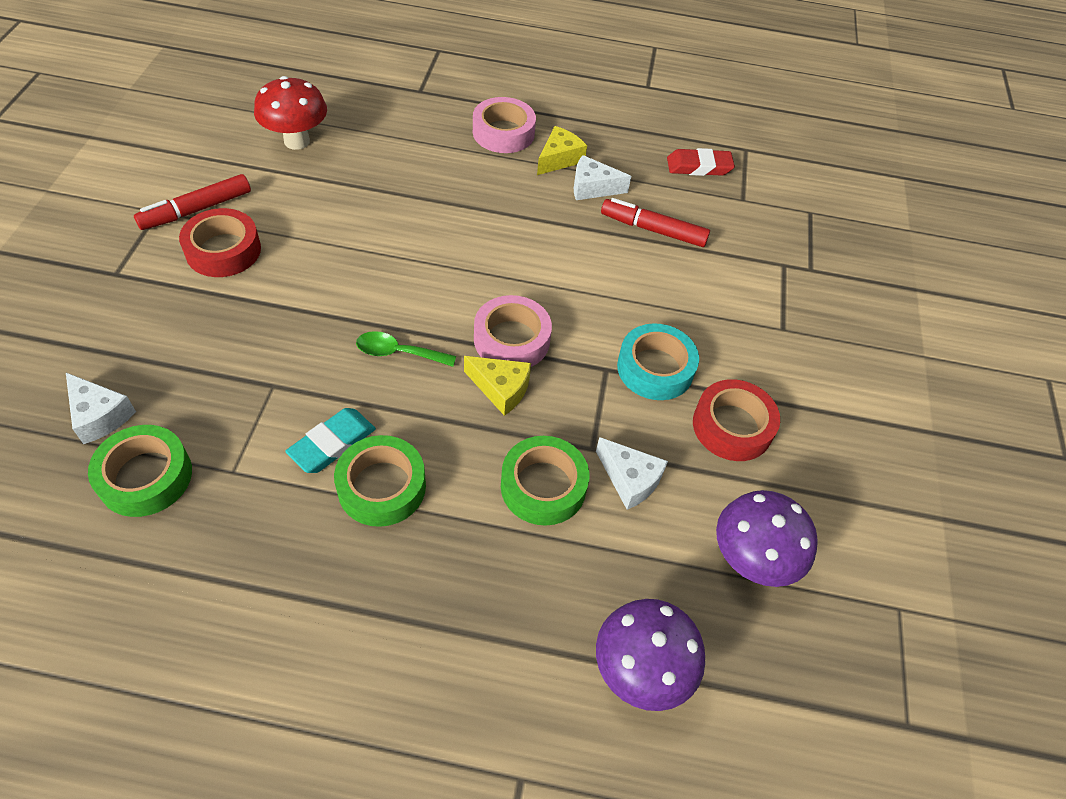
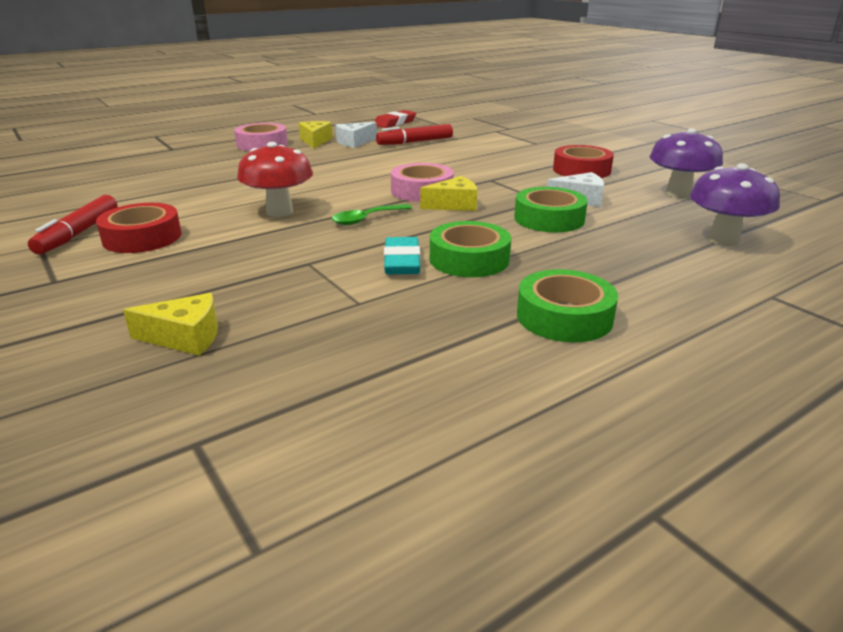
camera: 40 degrees left, 25 degrees down
white cheese [66,373,136,444] -> yellow cheese [123,293,218,356]
green tape [88,425,192,517] -> green tape moved to [517,269,618,342]
red mushroom [254,76,327,150] -> red mushroom moved to [237,142,313,217]
turquoise tape [617,323,699,400] -> none

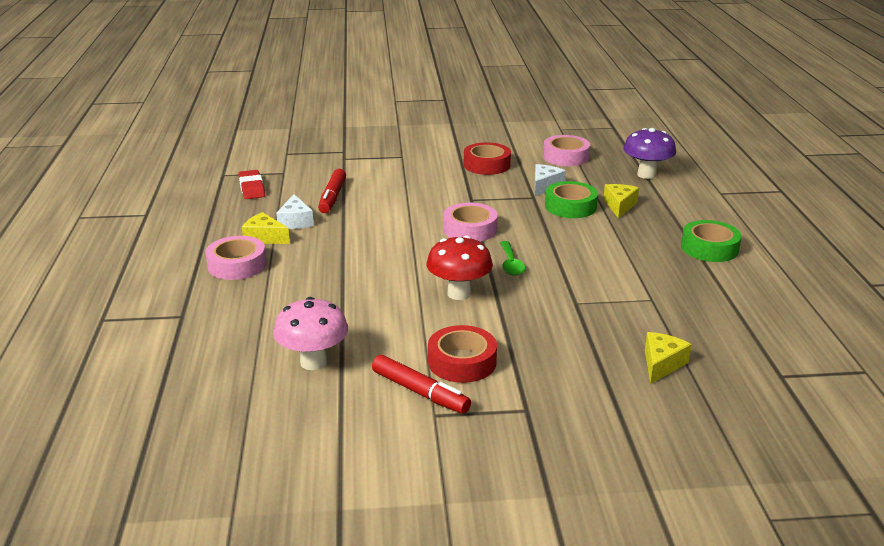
camera: 60 degrees left, 0 degrees up
turquoise eraser [384,237,421,274] -> none
yellow cheese [420,176,477,211] -> yellow cheese moved to [603,184,639,218]
green tape [430,221,511,277] -> none
purple mushroom [650,128,723,199] -> pink tape [543,135,590,166]
none -> pink mushroom [273,297,348,370]

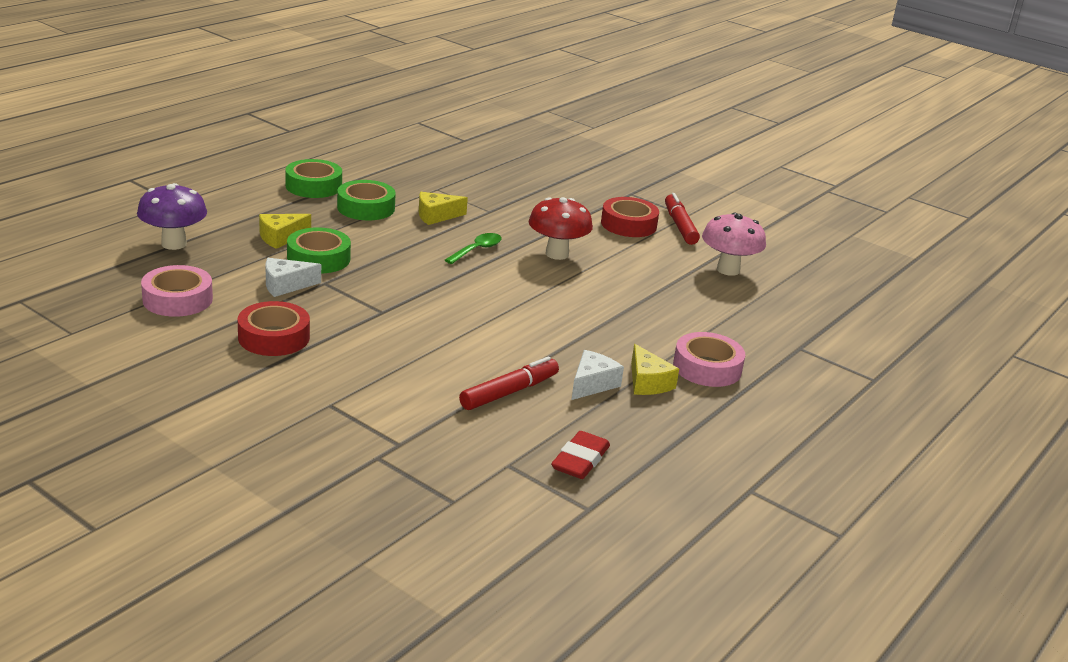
camera: 140 degrees left, 0 degrees up
pink tape [443,203,498,242] -> none
yellow cheese [645,332,692,384] -> yellow cheese moved to [419,192,468,225]
none -> green tape [337,180,396,220]

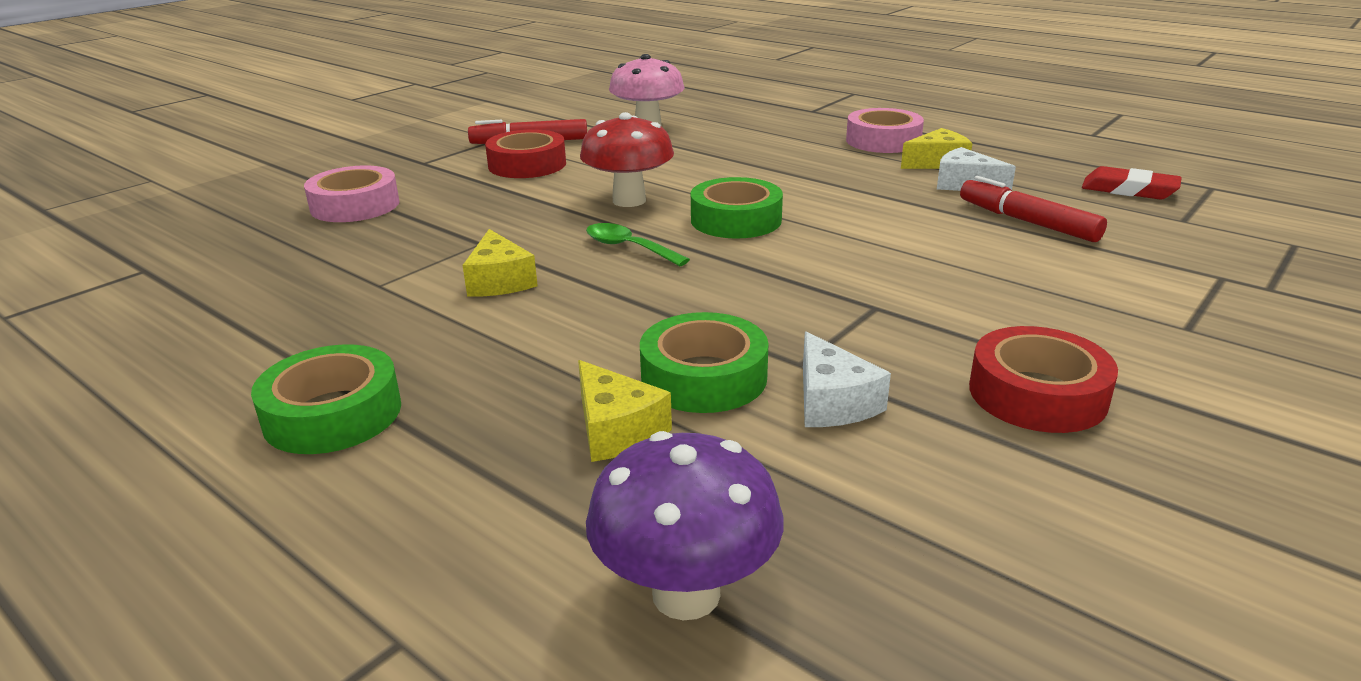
camera: 85 degrees left, 0 degrees up
pink tape [141,265,213,317] -> pink tape moved to [304,165,400,222]
green tape [337,180,396,220] -> green tape moved to [691,177,783,238]

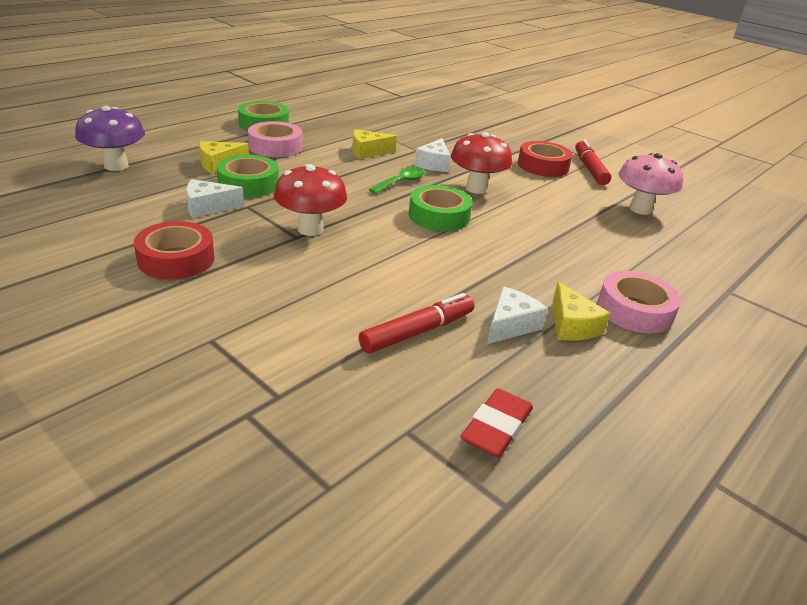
camera: 90 degrees right, 5 degrees up
pink tape [304,165,400,222] -> pink tape moved to [248,121,302,157]
none -> red mushroom [274,164,347,236]
none -> white cheese [414,138,451,172]

